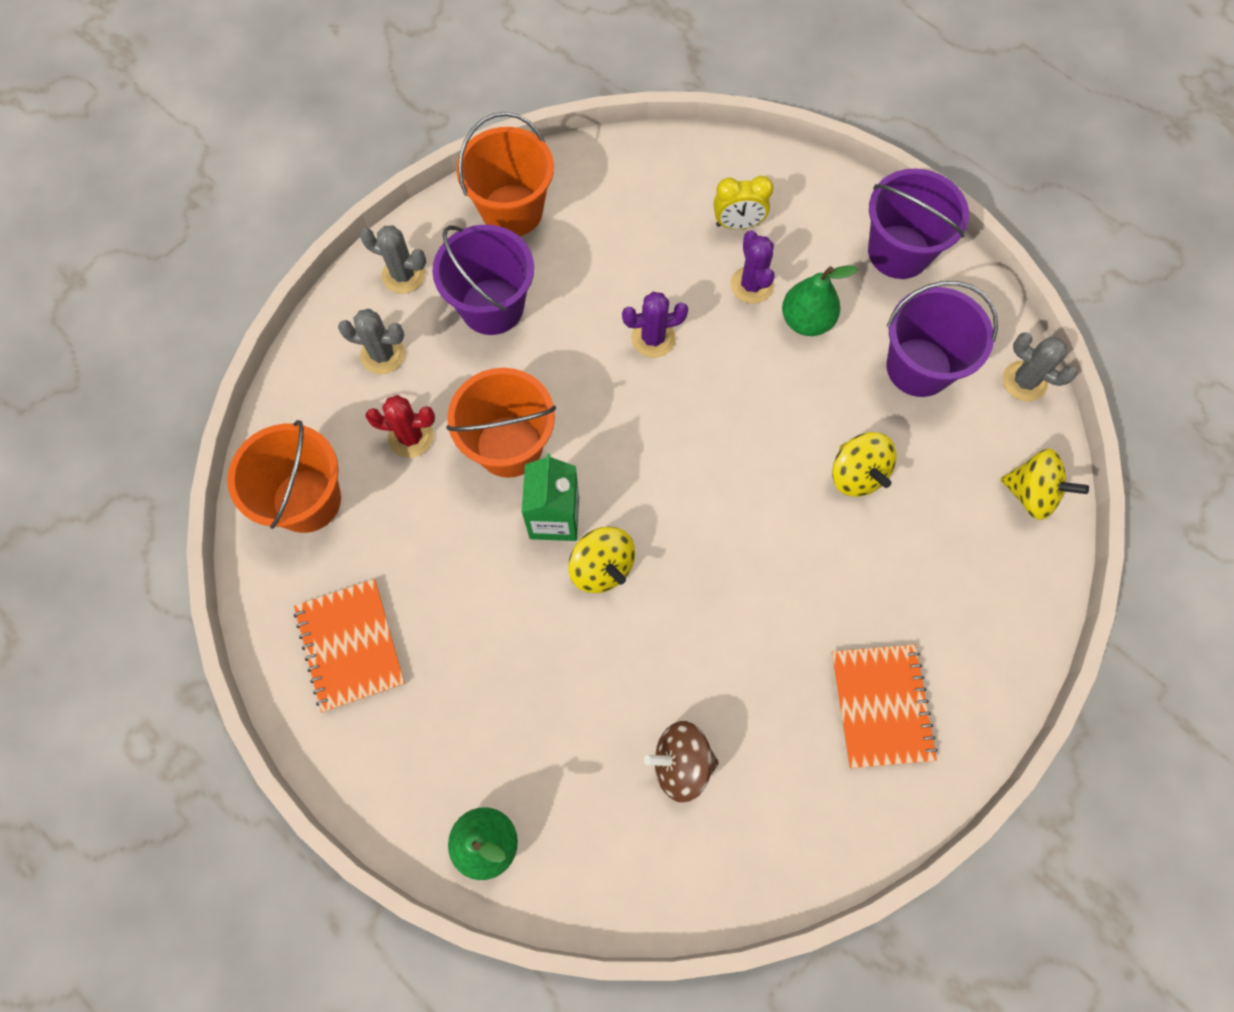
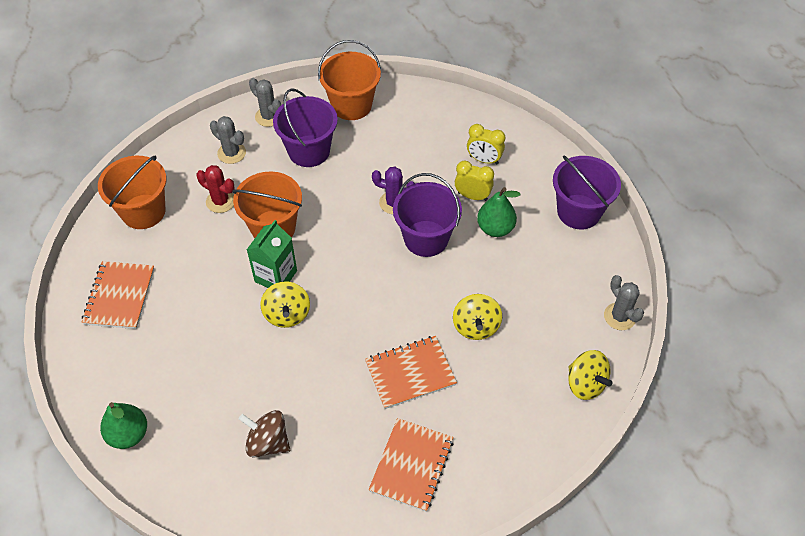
camera: 25 degrees right, 15 degrees down
purple cactus [730,230,775,304] -> yellow clock [455,161,494,201]
purple bucket [886,281,998,397] -> purple bucket moved to [393,173,462,257]
none -> orange notebook [365,336,457,409]

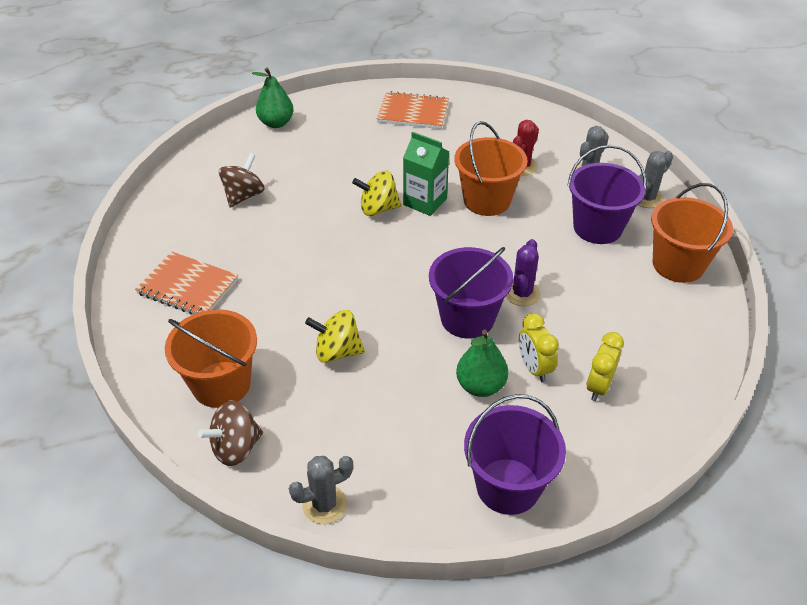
camera: 95 degrees right, 10 degrees down
orange bucket [98,156,167,229] -> orange bucket moved to [165,309,257,408]
orange notebook [365,336,457,409] -> none
yellow clock [455,161,494,201] -> yellow clock turned 135 degrees clockwise [519,313,559,382]
yellow spinning top [568,350,612,400] -> brown spinning top [198,400,263,466]

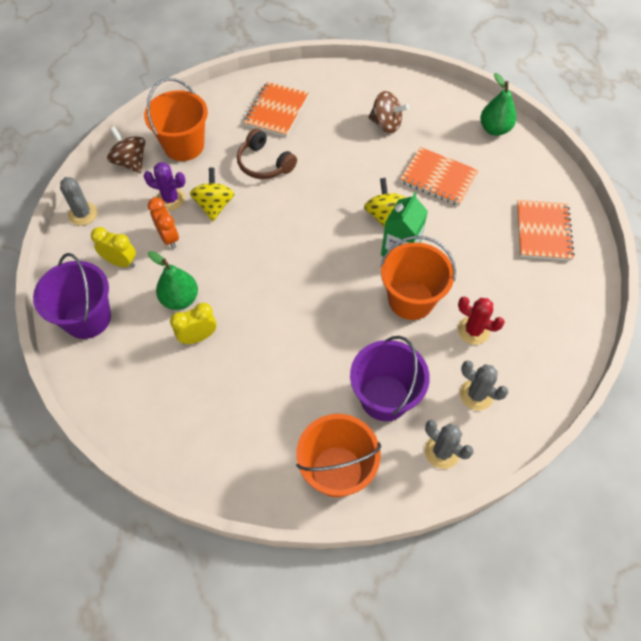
camera: 85 degrees right, 15 degrees up
purple bucket [429,247,513,339] -> none
purple cactus [506,239,541,306] -> purple cactus moved to [143,162,186,211]
yellow clock [586,332,624,401] -> yellow clock moved to [91,227,136,268]
none -> orange clock [148,197,179,249]
none -> brown headphones [237,128,297,179]
none -> orange notebook [400,147,479,206]

